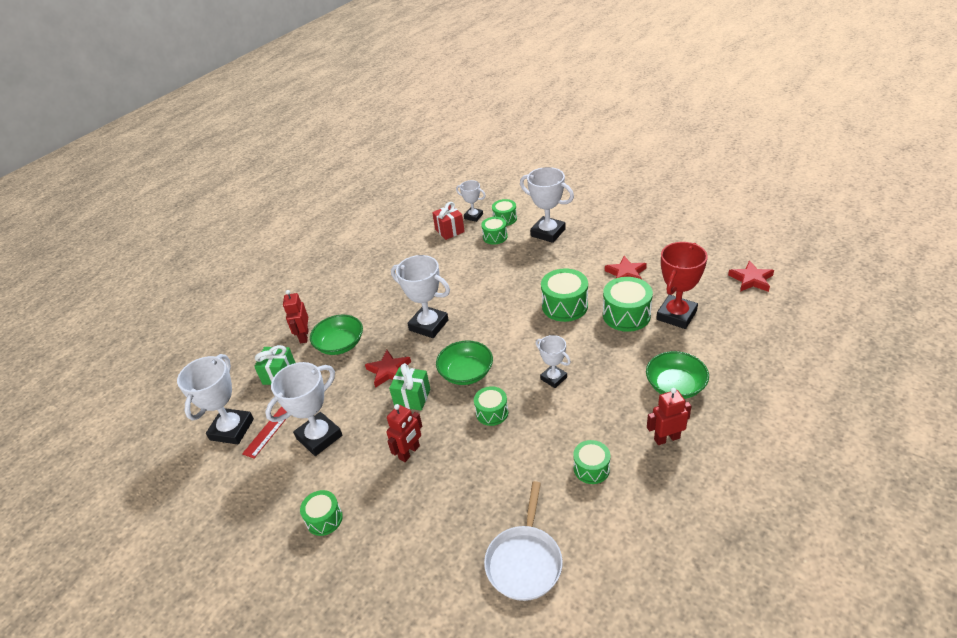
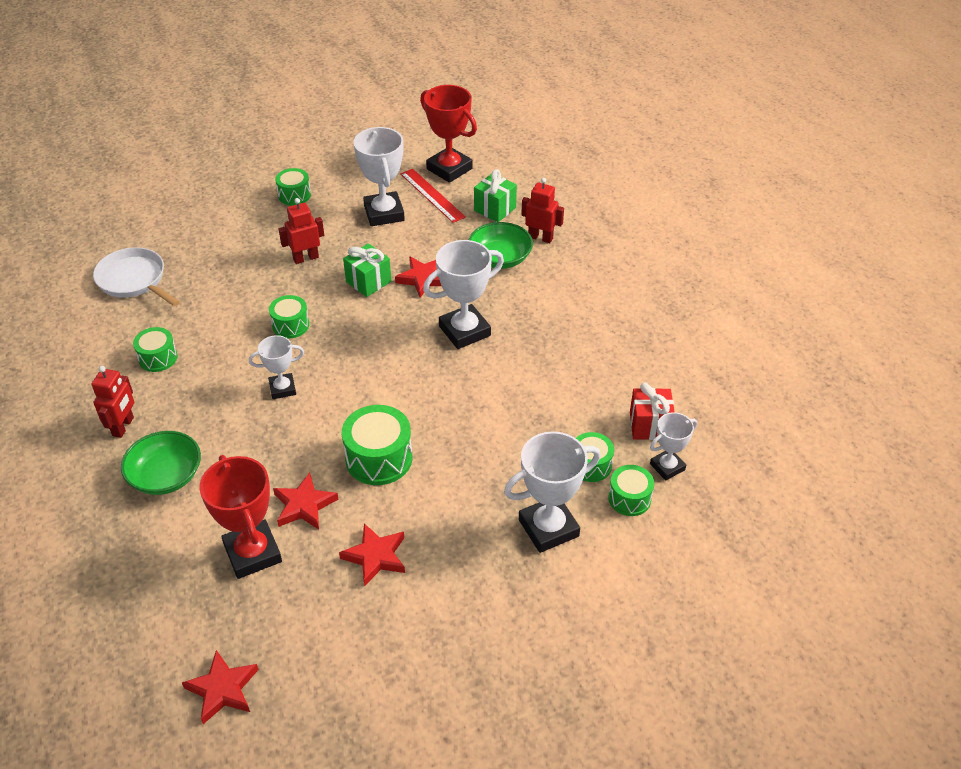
camera: 115 degrees right, 5 degrees up
white trophy [177,354,254,444] -> red trophy [420,85,477,183]
red robot [386,404,422,462] -> red robot turned 90 degrees clockwise [279,198,324,264]
green bowl [436,340,493,385] -> none
green drum [603,277,653,332] -> red star [273,473,339,530]

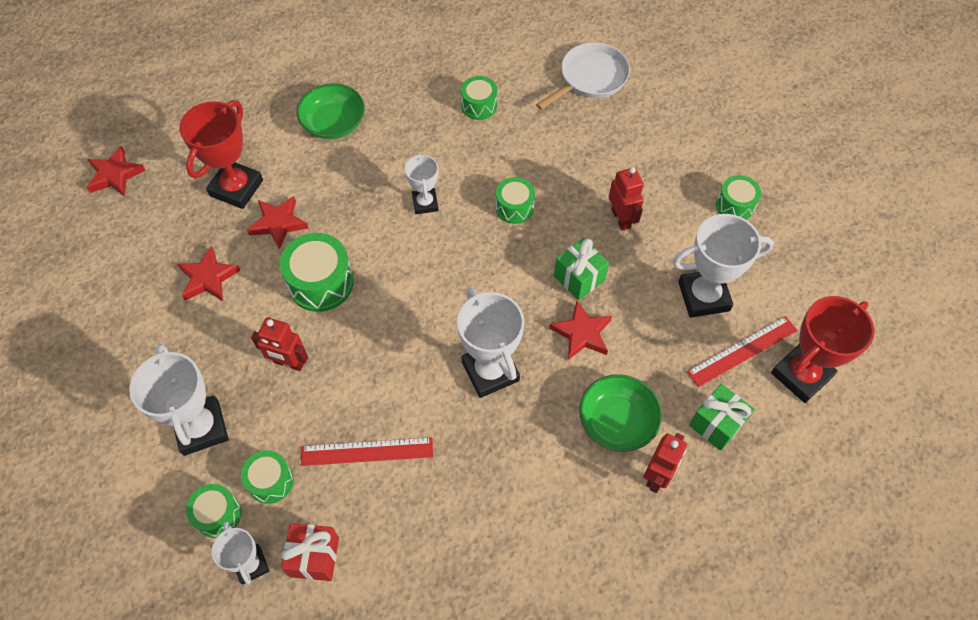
camera: 95 degrees right, 15 degrees up
red robot [92,366,134,438] -> red robot moved to [251,317,308,371]
red trophy [199,455,282,579] -> red trophy turned 45 degrees counterclockwise [179,100,263,209]
none -> red ruler [301,437,433,466]

